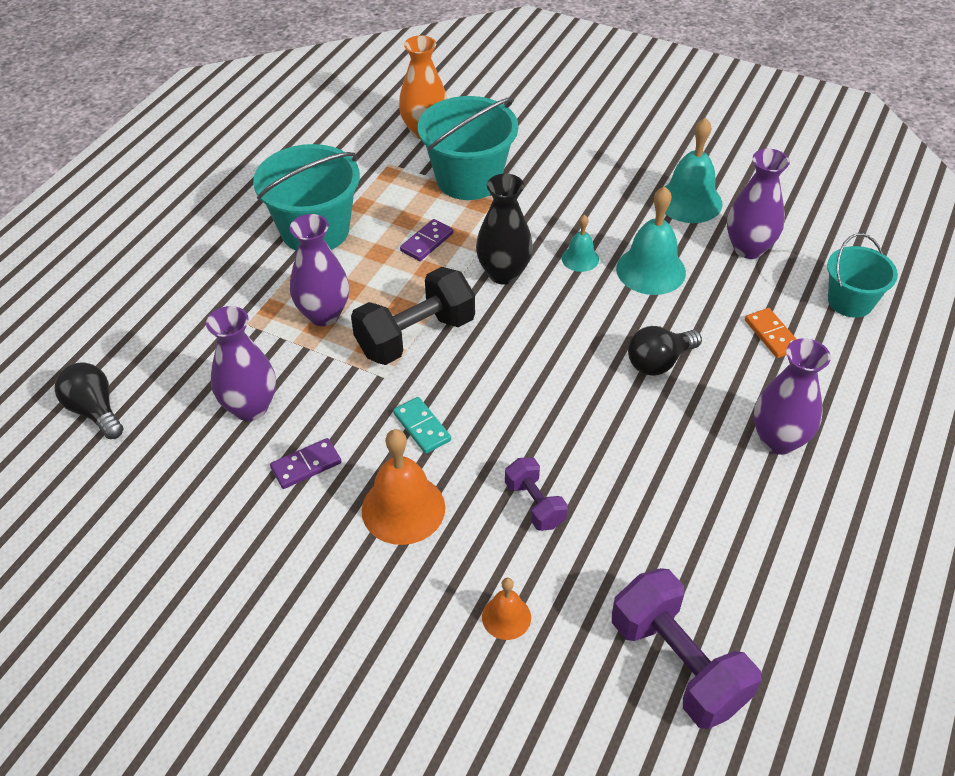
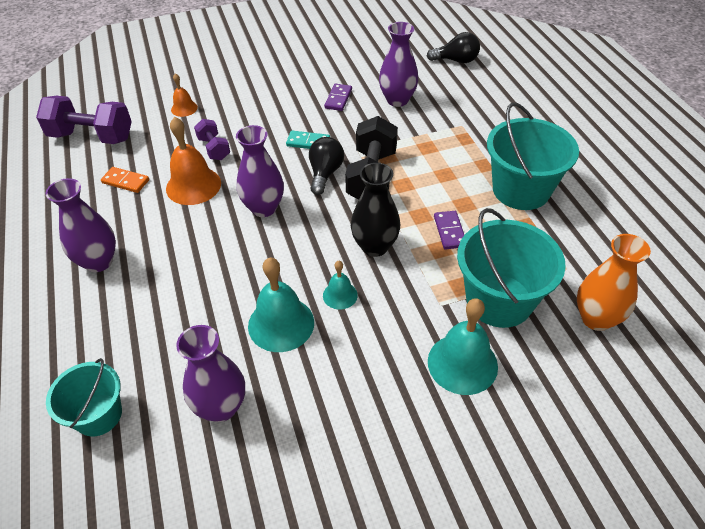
camera: 135 degrees right, 0 degrees up
purple vase [290,214,349,326] -> purple vase moved to [236,125,284,217]
orange bell [362,429,445,545] -> orange bell moved to [166,117,221,205]
purple dumbbell [505,457,568,531] -> purple dumbbell turned 45 degrees clockwise [194,119,230,160]
black light bulb [628,326,702,376] -> black light bulb moved to [309,137,344,195]
turquoise bell [665,118,722,223] -> turquoise bell moved to [428,298,498,395]
orange domino [745,308,797,358] -> orange domino moved to [101,167,149,193]

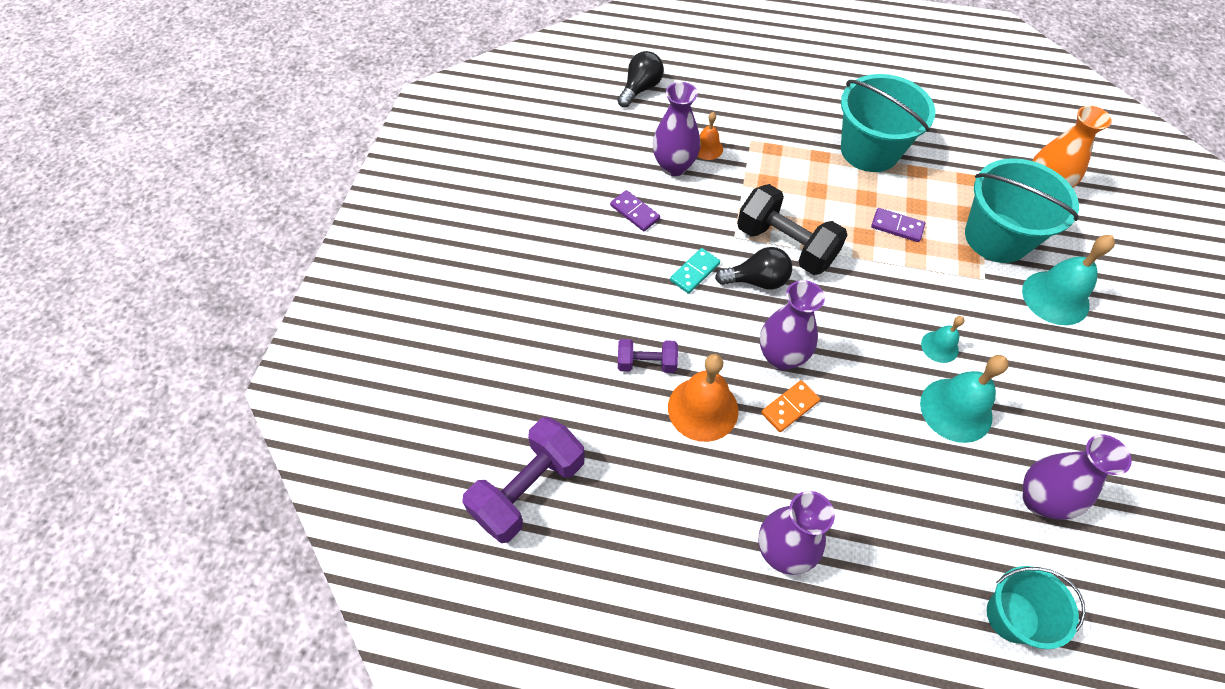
camera: 60 degrees left, 10 degrees up
orange domino [101,167,149,193] -> orange domino moved to [761,380,820,432]
orange bell [171,73,198,117] -> orange bell moved to [698,112,723,160]
black light bulb [309,137,344,195] -> black light bulb turned 135 degrees clockwise [715,247,792,290]
black vase [351,163,400,257] -> none

